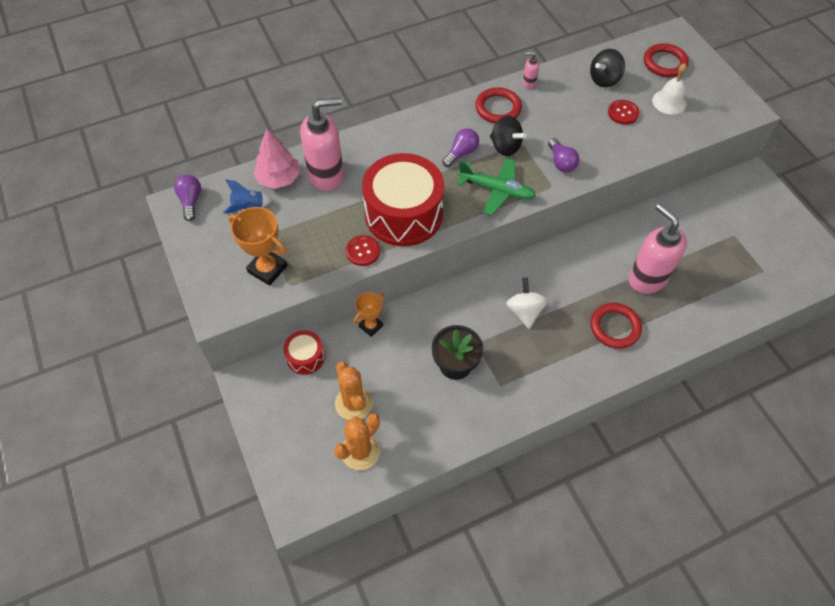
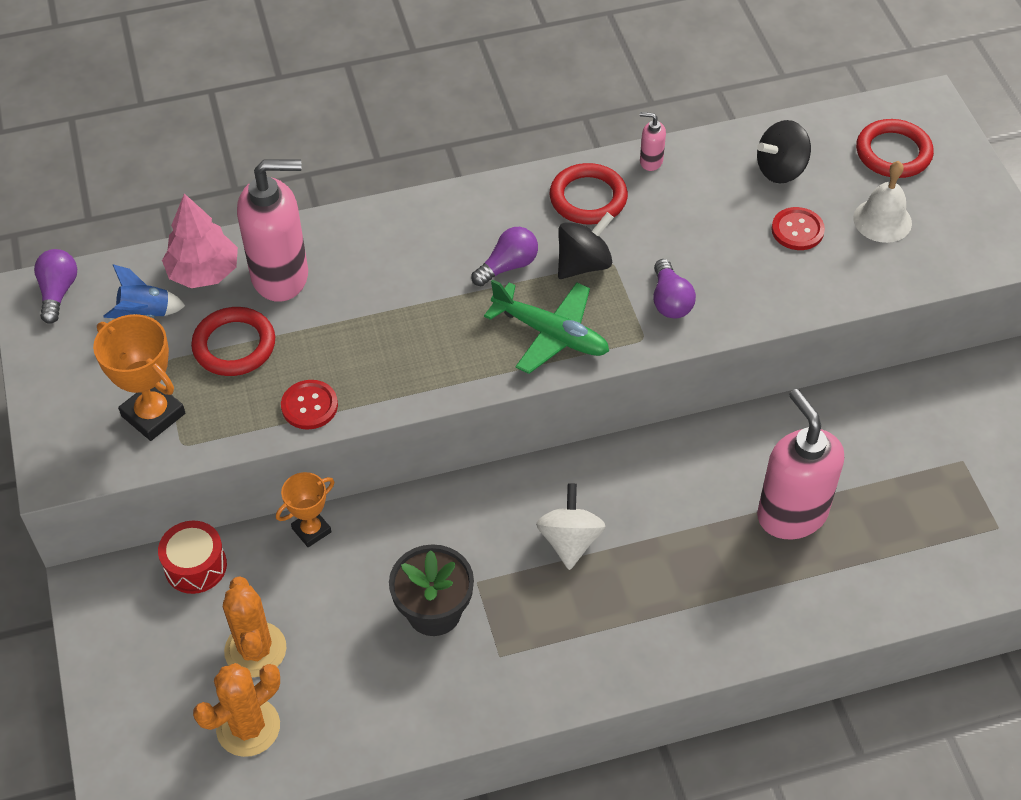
camera: 10 degrees right, 5 degrees down
red drum [362,153,444,246] -> none
black spinning top [490,116,527,156] -> black spinning top turned 90 degrees counterclockwise [558,212,614,279]
red ring [591,303,642,349] -> red ring moved to [191,307,275,376]

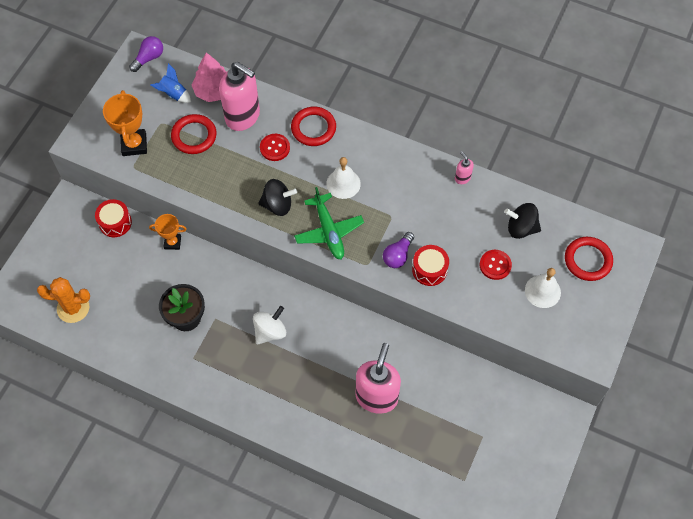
camera: 40 degrees right, 10 degrees up
orange cactus [223,577,286,677] -> none
red button [281,380,338,430] -> red button moved to [260,134,290,161]
purple light bulb [471,227,538,286] -> white bell [326,157,361,199]
red ring [550,163,628,225] -> red ring moved to [291,107,336,146]
black spinning top [558,212,614,279] -> black spinning top moved to [258,179,297,216]
none -> red drum [412,245,449,286]

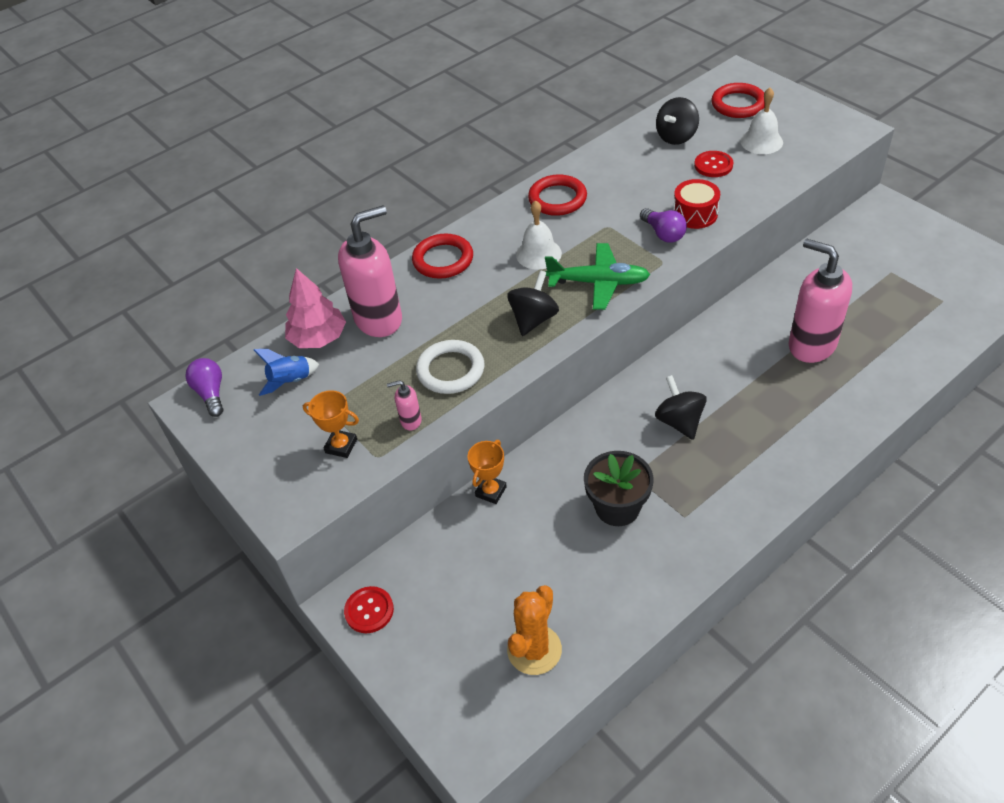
camera: 60 degrees left, 15 degrees down
red drum [95,199,132,237] -> none
orange trophy [103,90,147,156] -> orange trophy [303,390,359,458], size x0.64
red ring [171,114,217,154] -> red ring moved to [528,174,587,216]
white spinning top [253,306,286,345] -> black spinning top [655,375,707,440]
red button [260,134,290,161] -> red button moved to [344,586,394,633]
pink soap dispenser [455,151,474,184] -> pink soap dispenser moved to [387,380,422,430]
none -> white ring [416,340,484,394]

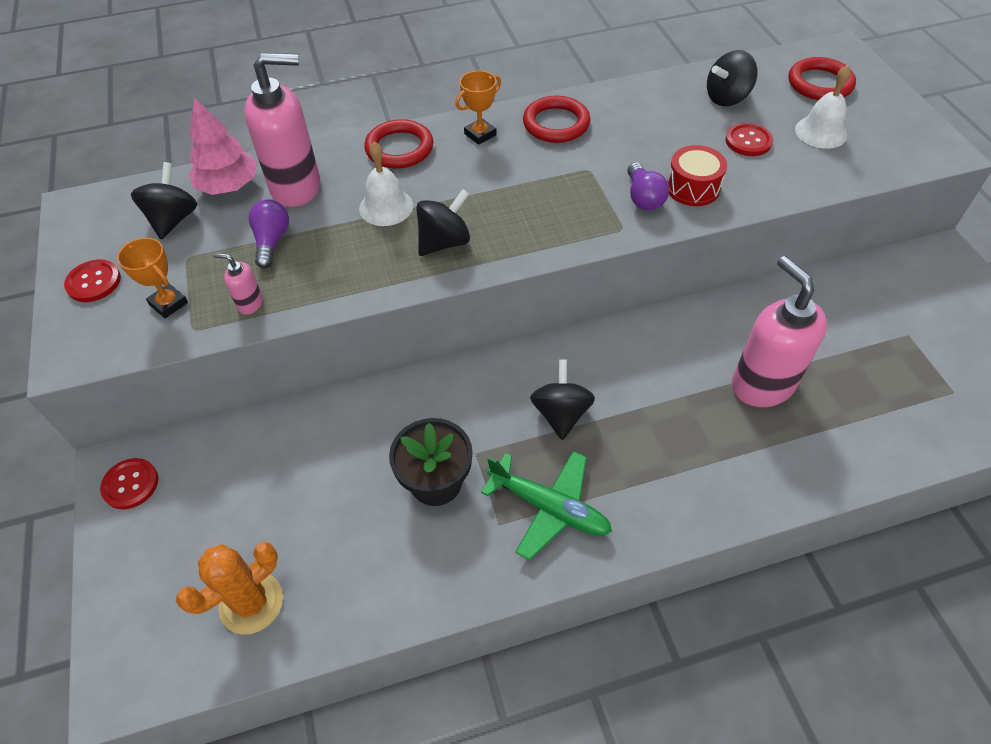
camera: 20 degrees right, 5 degrees up
purple light bulb [185,358,223,417] -> purple light bulb moved to [249,200,289,268]
blue rocket [254,349,319,396] -> black spinning top [131,162,198,240]
white ring [416,340,484,394] -> none
orange trophy [467,440,507,504] -> orange trophy moved to [455,71,501,145]
white bell [516,200,562,270] -> white bell moved to [359,142,413,226]
green plane [545,243,650,310] -> green plane moved to [481,451,612,560]
none -> red button [64,260,121,302]

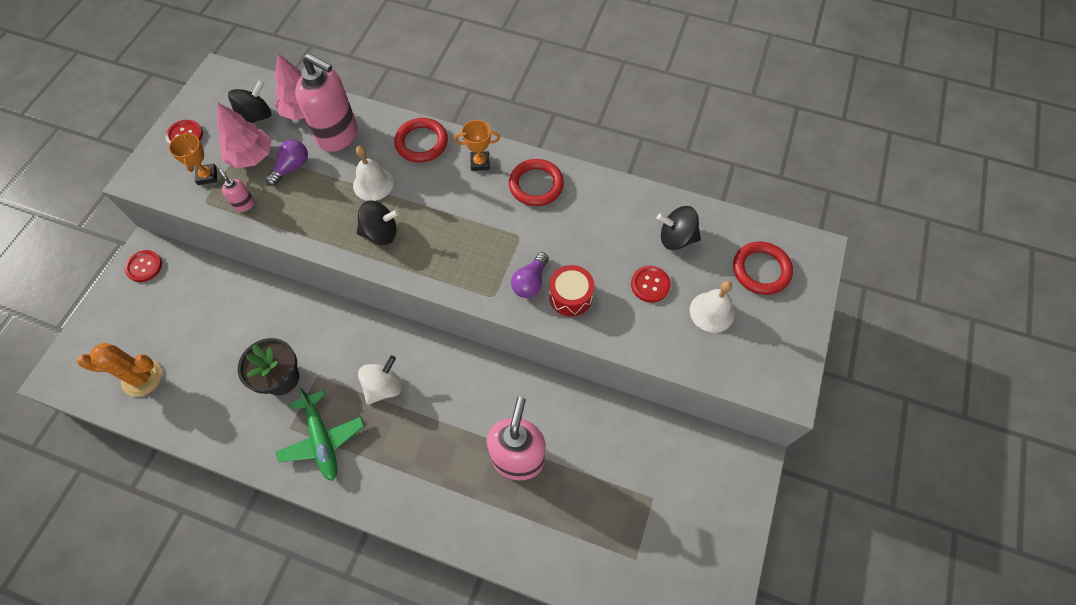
camera: 35 degrees right, 10 degrees up
black spinning top [530,359,595,440] -> white spinning top [358,356,402,405]
none -> pink tree [217,103,271,168]

